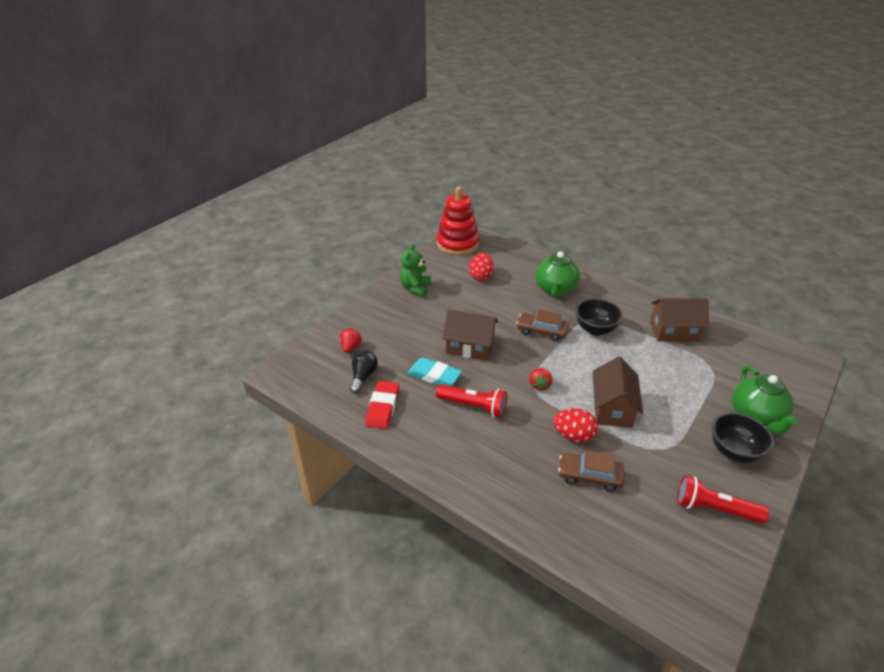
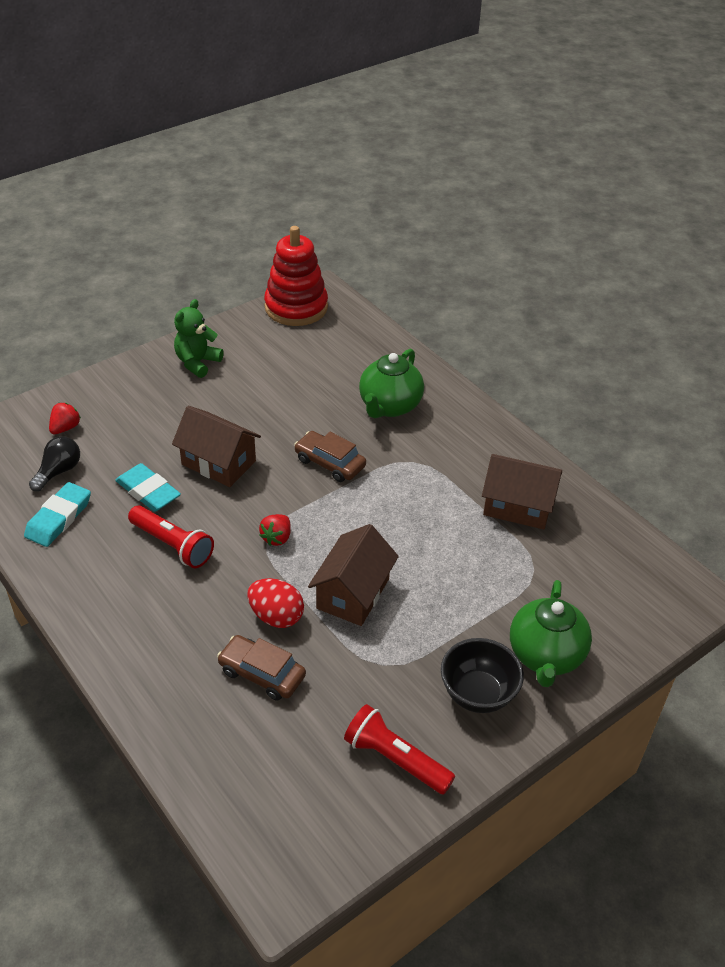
camera: 15 degrees right, 5 degrees up
red eraser [365,381,399,429] -> turquoise eraser [24,482,91,547]
red egg [469,253,494,281] -> none
black bowl [575,298,623,336] -> none

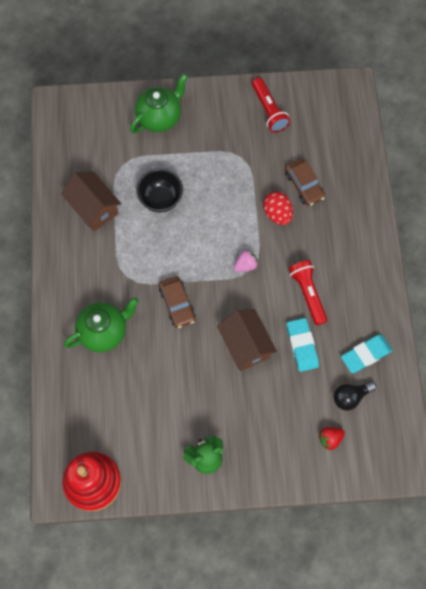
camera: 145 degrees left, 25 degrees up
red strawberry [259,514,291,546] -> pink strawberry [234,250,258,272]
brown house [308,524,399,626] -> none
black bowl [441,638,524,713] -> black bowl moved to [136,169,183,213]

